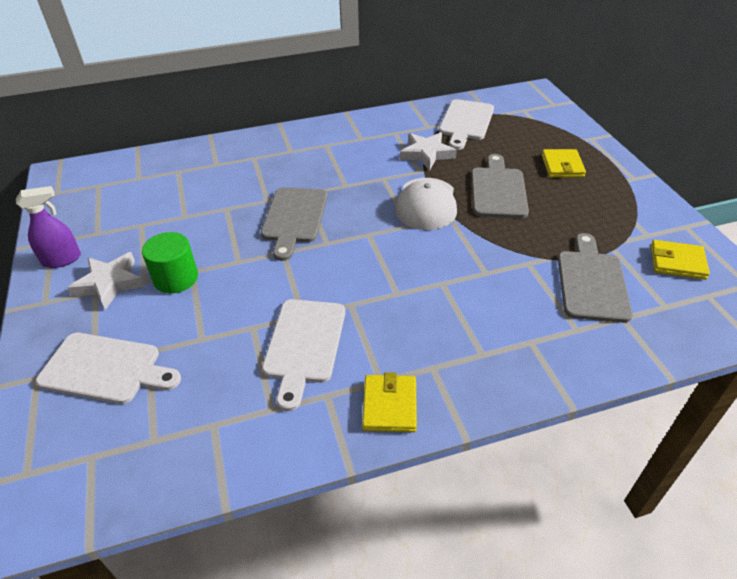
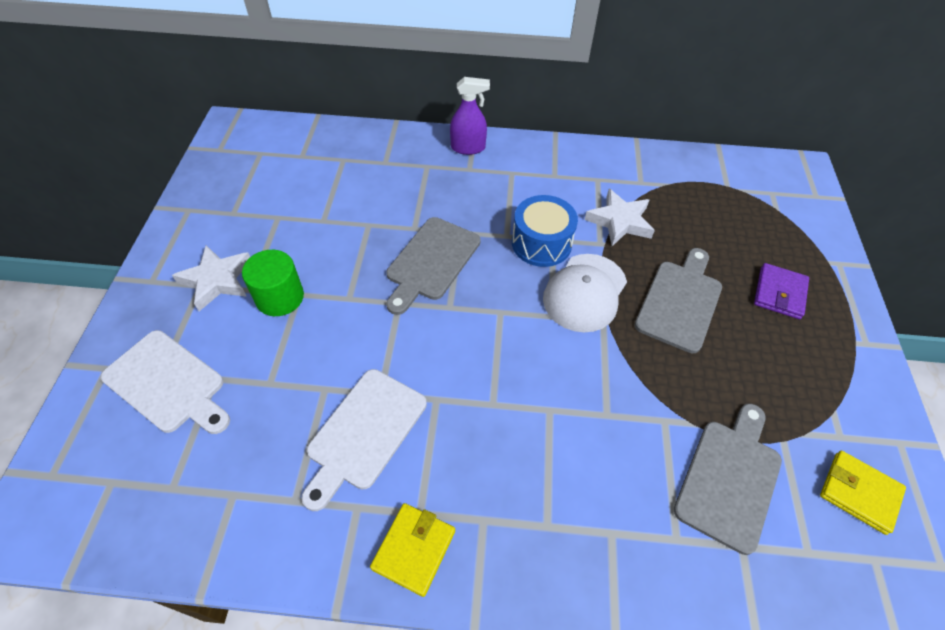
camera: 20 degrees right, 10 degrees up
purple spray bottle [16,186,81,268] -> purple spray bottle moved to [450,77,490,155]
white cutting board [439,99,494,150] -> none
yellow wallet [542,149,586,178] -> purple wallet [754,263,809,319]
none -> blue drum [512,195,578,267]

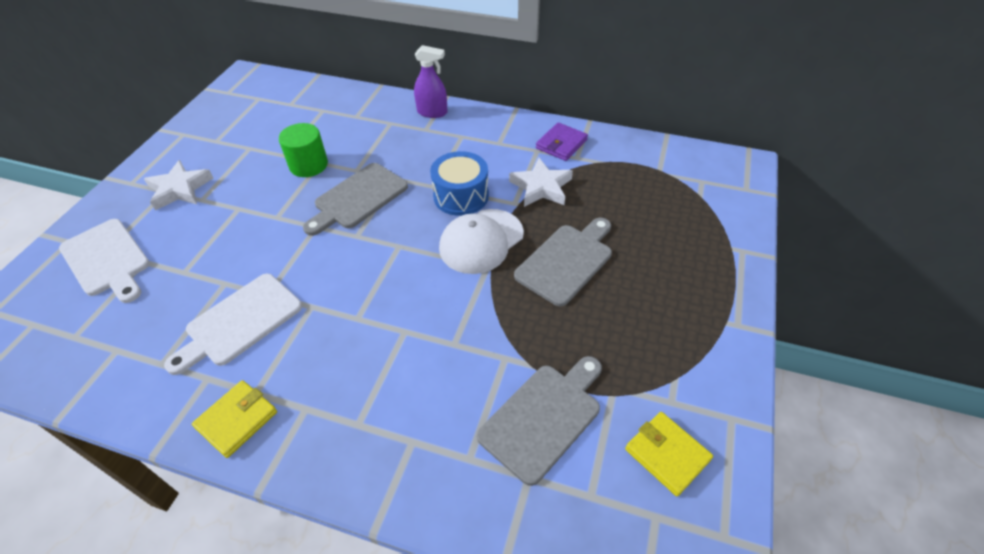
camera: 15 degrees right, 5 degrees down
green cylinder [242,250,304,316] -> green cylinder moved to [279,123,328,177]
purple wallet [754,263,809,319] -> purple wallet moved to [536,122,588,161]

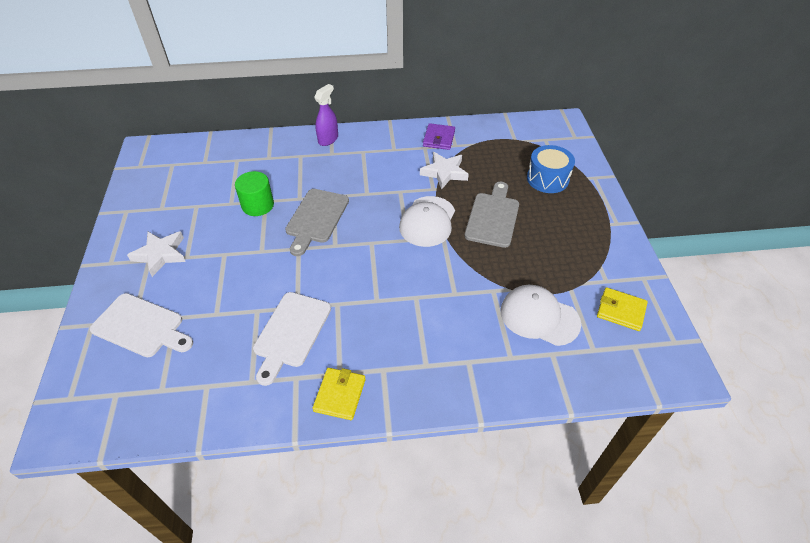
camera: 25 degrees left, 0 degrees up
purple spray bottle [414,45,447,118] -> purple spray bottle turned 45 degrees counterclockwise [314,84,338,146]
blue drum [430,151,489,216] -> blue drum moved to [527,145,575,193]
grey cutting board [477,356,602,486] -> white cap [501,285,581,346]

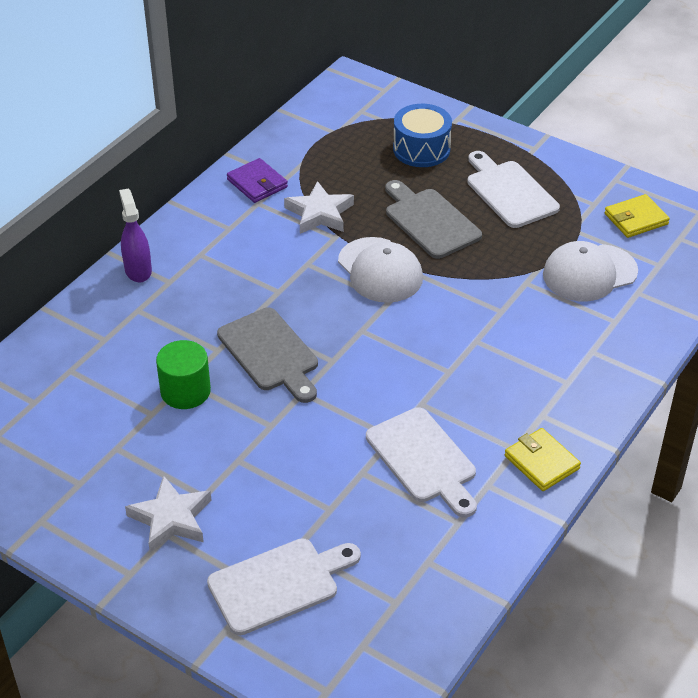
camera: 50 degrees left, 5 degrees down
none -> white cutting board [467,151,560,228]

